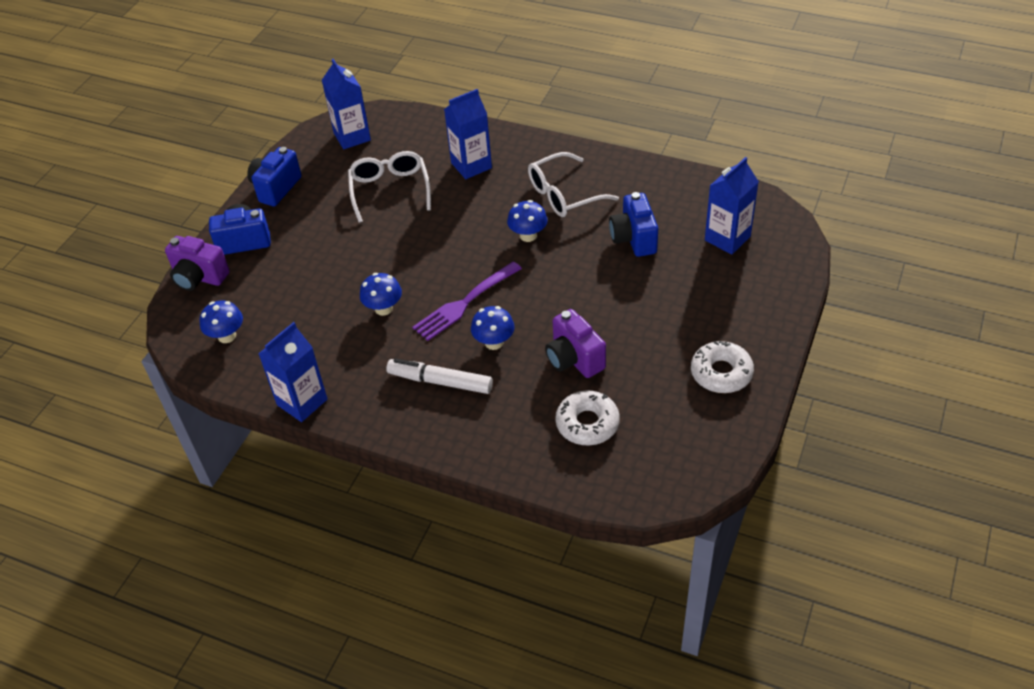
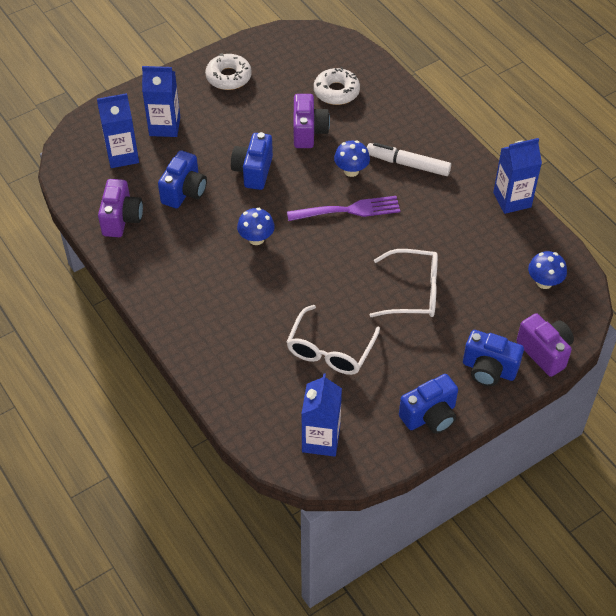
camera: 150 degrees left, 5 degrees up
blue mushroom [360,273,402,316] -> none
white marker [386,359,493,394] -> white marker turned 150 degrees clockwise [367,142,451,176]
blue carton [444,89,492,179] -> blue carton moved to [142,66,180,137]
white glasses [528,152,619,217] -> white glasses moved to [370,249,438,317]
none -> purple camera [98,179,143,237]
none -> blue camera [231,132,273,190]

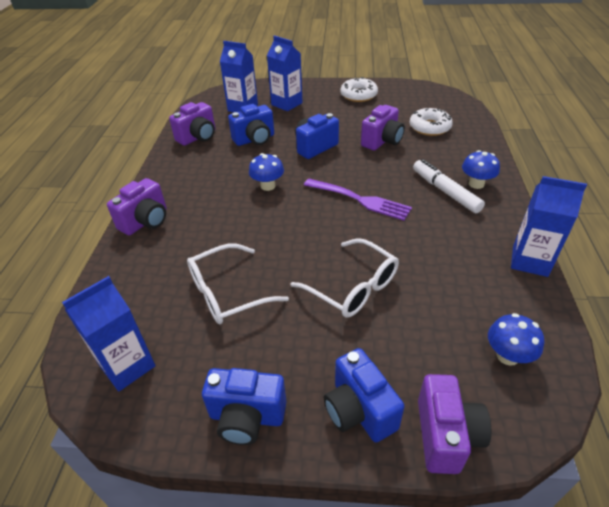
camera: 40 degrees right, 10 degrees down
blue mushroom [334,140,370,177] -> blue mushroom moved to [462,150,500,189]
none -> purple camera [107,178,167,236]

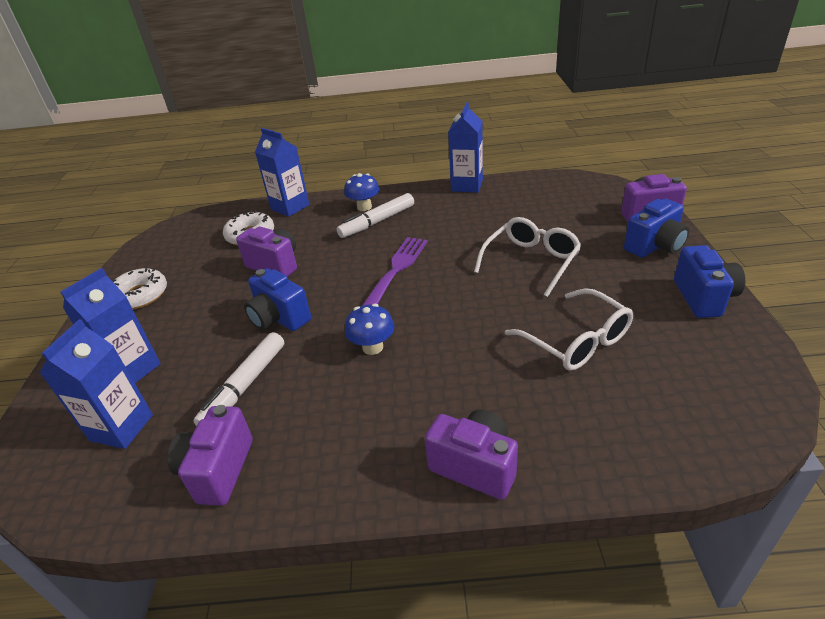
camera: 95 degrees left, 5 degrees down
blue carton [62,276,156,392] -> blue carton moved to [255,128,310,217]
purple camera [169,102,215,146] -> purple camera turned 120 degrees counterclockwise [167,405,253,506]
blue camera [228,104,274,146] -> white marker [193,332,284,426]
blue mushroom [488,313,544,366] -> none

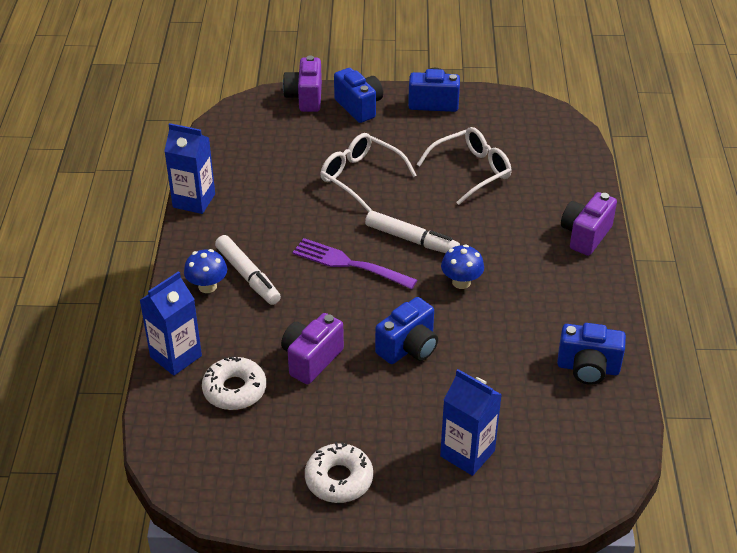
camera: 90 degrees left, 5 degrees up
blue carton [40,319,153,449] -> none
purple camera [167,405,253,506] -> blue camera [557,323,626,385]
white marker [193,332,284,426] -> white marker moved to [365,211,460,253]

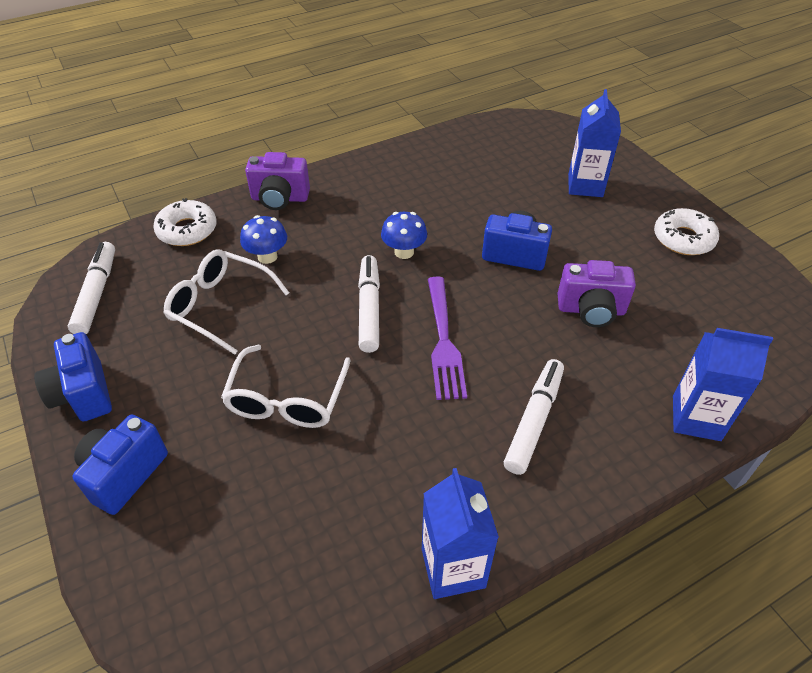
camera: 120 degrees left, 5 degrees up
blue mushroom [184,249,227,293] -> blue mushroom moved to [240,215,287,264]
white donut [202,357,266,410] -> white donut moved to [153,198,217,246]
purple camera [283,56,322,112] -> none
blue camera [557,323,626,385] -> none
none -> white marker [68,242,115,334]

